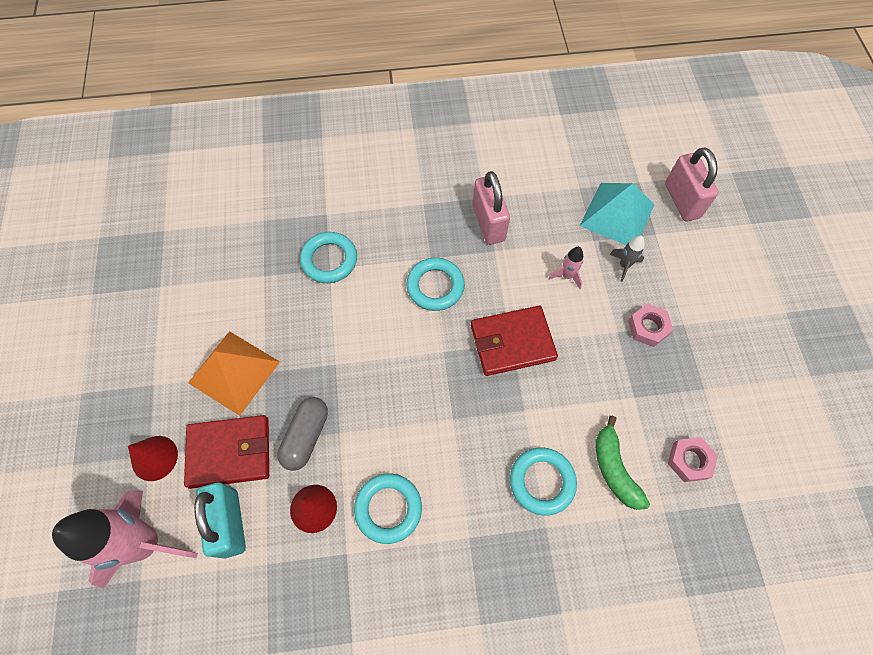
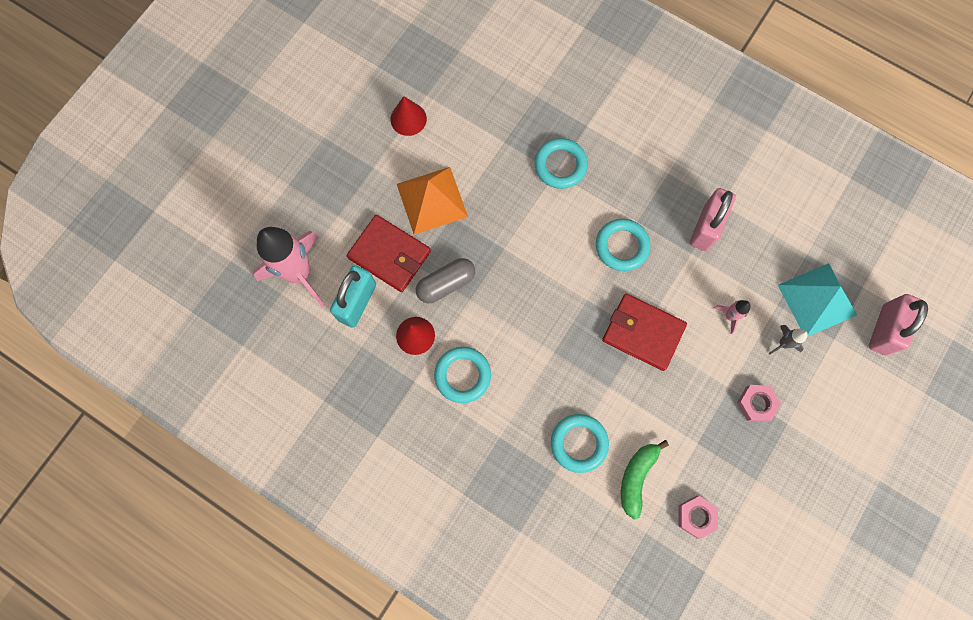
camera: 40 degrees right, 10 degrees up
red cone [128,436,178,481] -> red cone moved to [390,96,427,136]

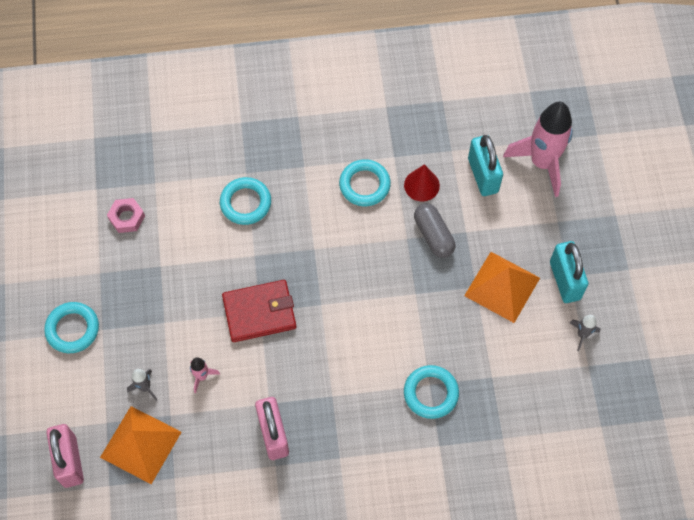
camera: 140 degrees right, 10 degrees down
red wallet [347,215,431,292] -> none
red cone [390,96,427,136] -> grey rocket [570,315,600,351]
grey capsule [416,258,475,303] -> grey capsule turned 45 degrees counterclockwise [414,203,455,258]
turquoise ring [596,219,651,271] -> turquoise ring moved to [44,302,99,353]
green banana [621,440,669,520] -> none
pink nut [737,385,781,422] -> none
turquoise pyramid [778,263,857,337] -> orange pyramid [100,406,181,484]
none -> turquoise padlock [550,241,589,303]

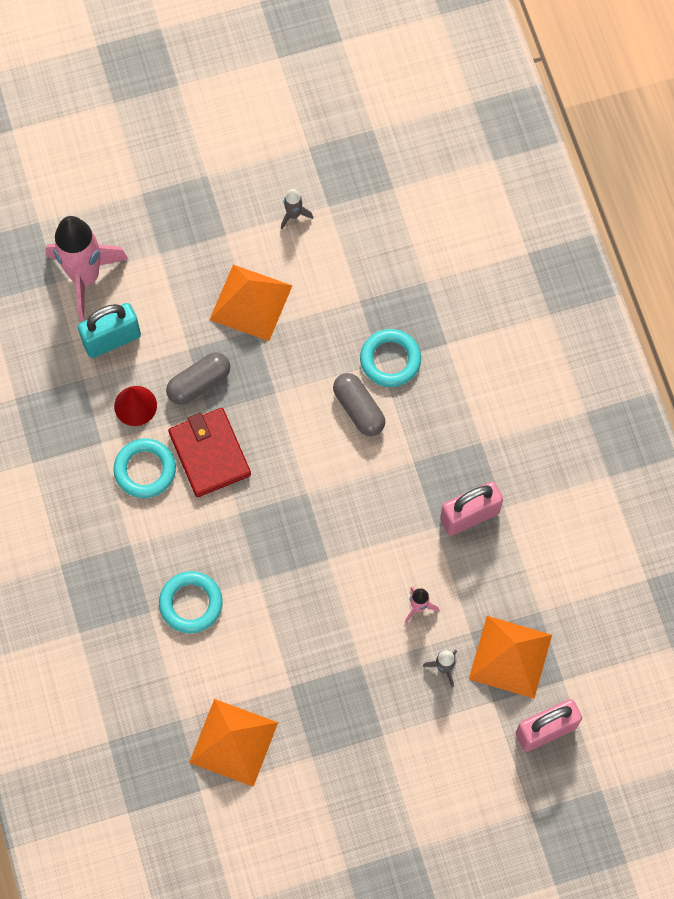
camera: 100 degrees left, 5 degrees up
turquoise ring [44,302,99,353] -> none
pink nut [107,198,145,233] -> orange pyramid [189,699,278,787]
red wallet [222,280,296,342] -> red wallet moved to [168,408,251,497]
turquoise padlock [550,241,589,303] -> none
none -> grey capsule [333,373,385,436]

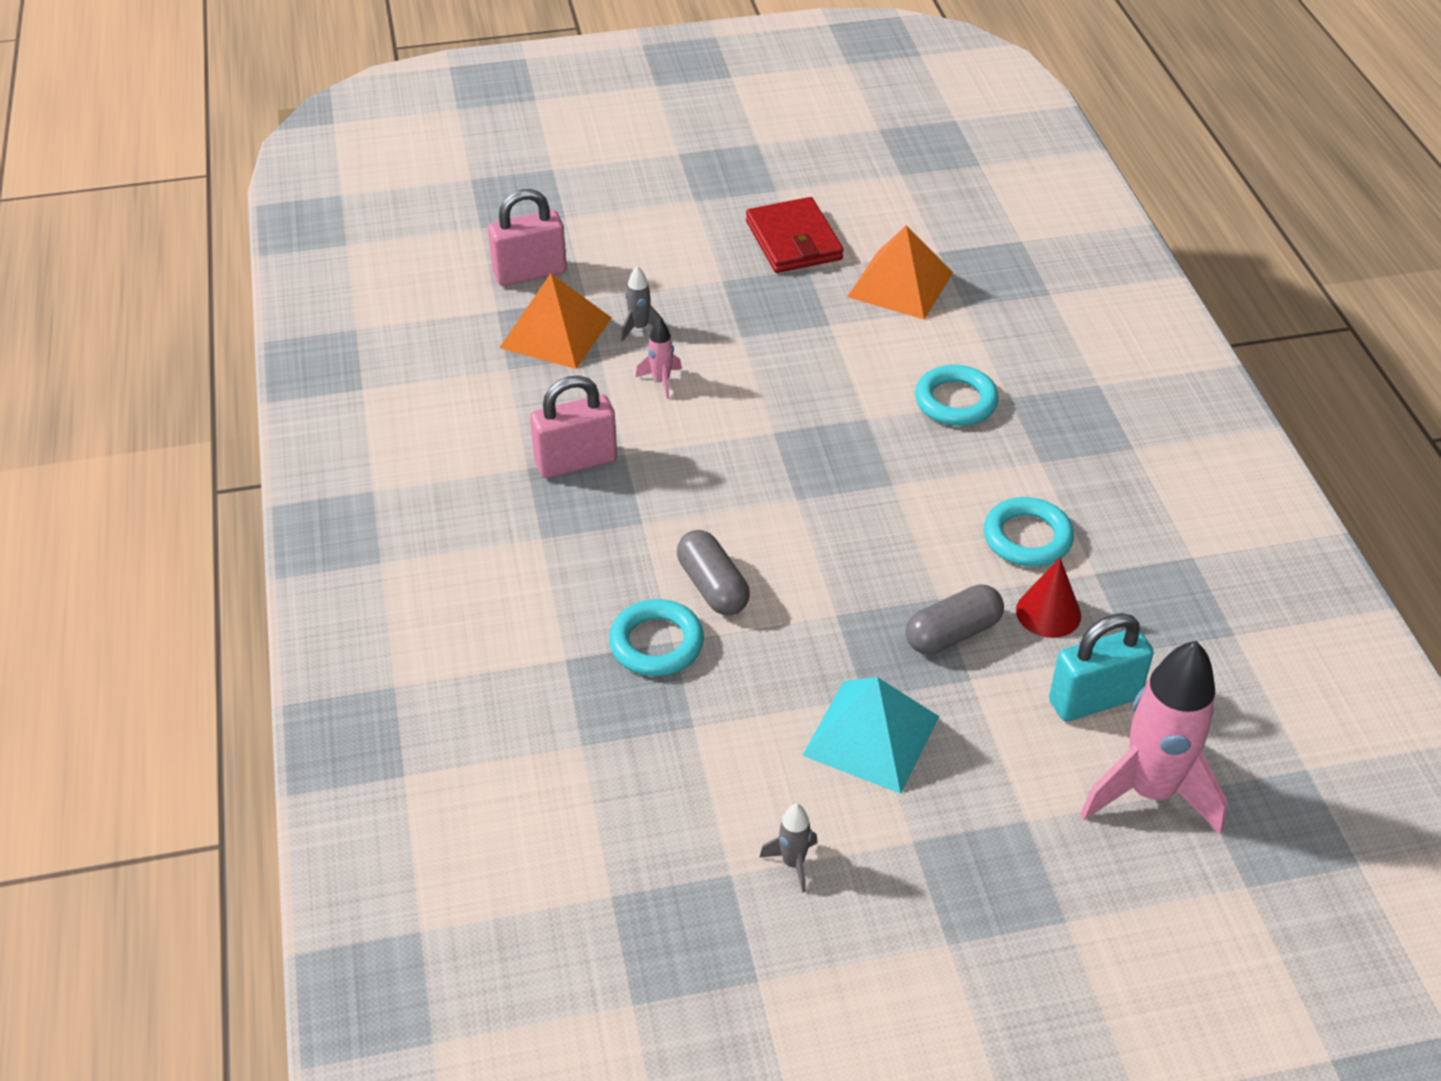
camera: 175 degrees left, 25 degrees down
red wallet [168,408,251,497] -> red wallet moved to [746,197,843,273]
orange pyramid [209,265,293,341] -> turquoise pyramid [802,677,940,794]

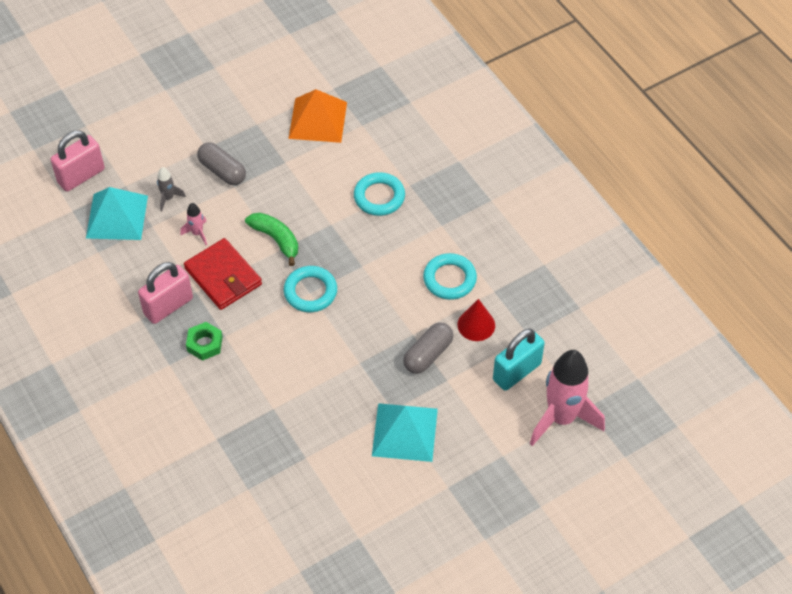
camera: 20 degrees left, 10 degrees up
orange pyramid [499,273,612,369] -> turquoise pyramid [86,187,148,240]
turquoise ring [609,599,704,676] -> turquoise ring moved to [284,266,337,312]
grey capsule [677,530,750,615] -> grey capsule moved to [197,142,246,185]
red wallet [746,197,843,273] -> red wallet moved to [184,238,262,310]
grey rocket [759,804,818,893] -> none
none -> green nut [186,322,223,361]
none -> green banana [245,212,298,266]

